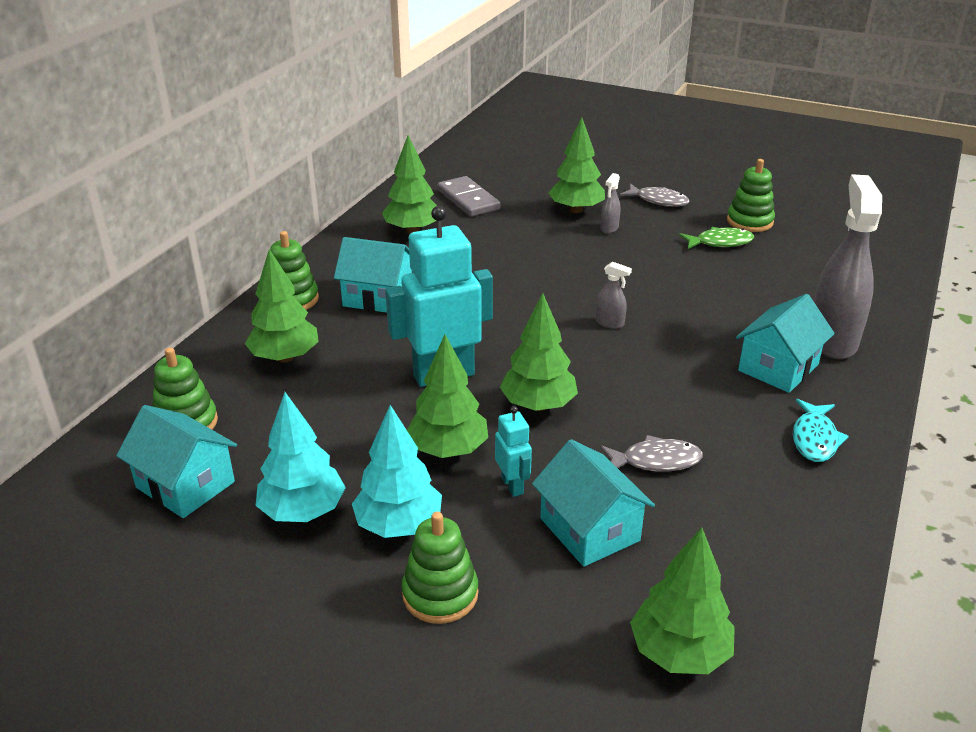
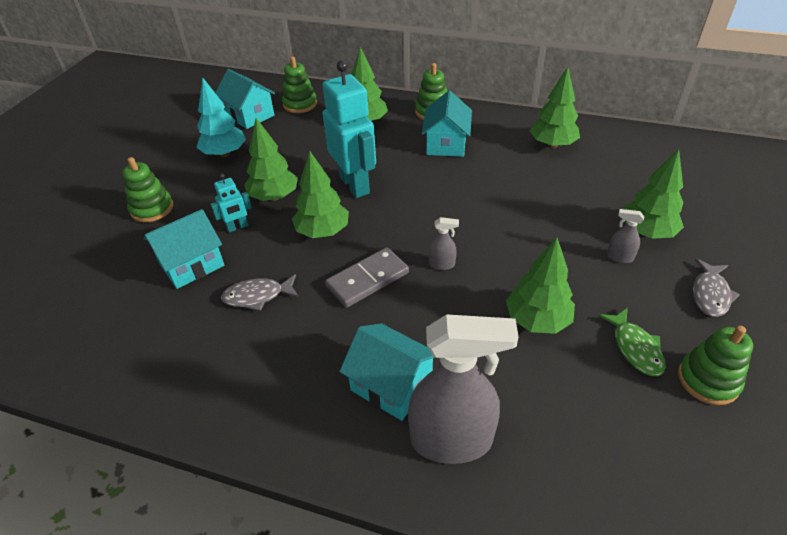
camera: 85 degrees right, 10 degrees up
turquoise house [116,405,237,518] -> turquoise house turned 75 degrees counterclockwise [215,69,275,129]
turquoise tree [352,405,442,538] -> none
grey domino [438,176,500,217] -> grey domino moved to [325,247,409,308]
grey spray bottle [596,262,632,329] -> grey spray bottle turned 105 degrees counterclockwise [429,217,459,270]
grey fish [600,435,703,472] -> grey fish turned 90 degrees clockwise [221,274,299,311]
green tree [630,527,735,674] -> green tree moved to [506,237,575,334]
turquoise fish [793,399,849,462] -> none

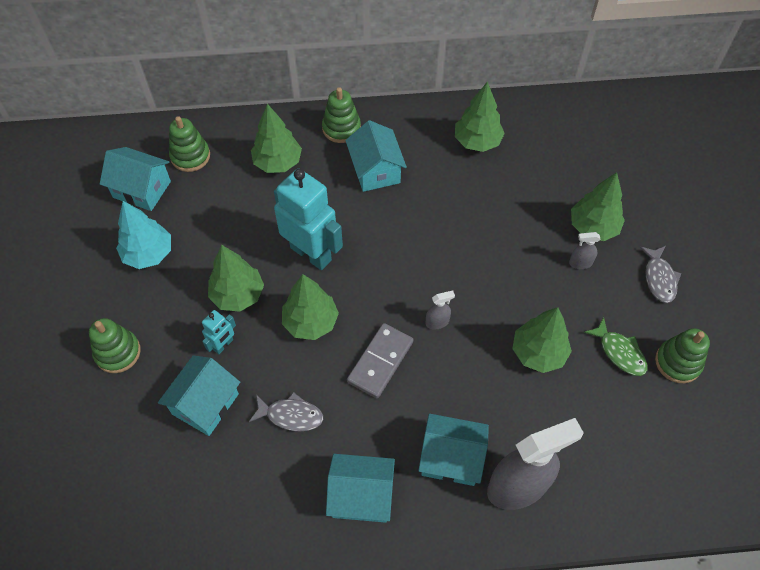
camera: 25 degrees left, 15 degrees up
grey fish [221,274,299,311] -> grey fish turned 135 degrees counterclockwise [249,392,323,432]
none -> turquoise house [326,454,395,523]

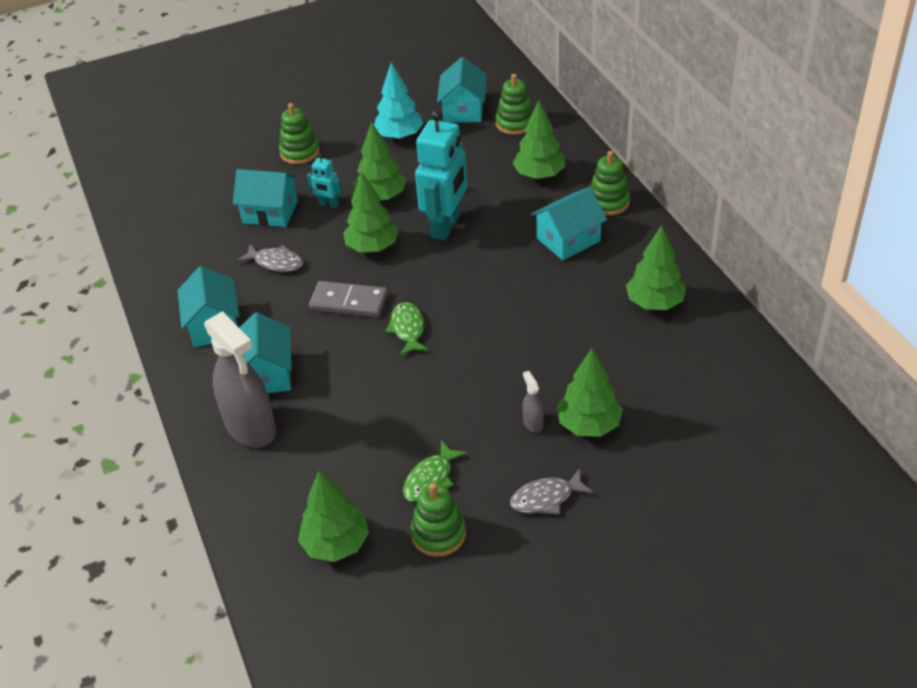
camera: 75 degrees right, 15 degrees down
grey fish [249,392,323,432] -> grey fish turned 60 degrees counterclockwise [237,244,303,272]
grey spray bottle [426,290,455,330] -> green fish [385,302,429,356]
green tree [512,307,572,373] -> green tree moved to [298,470,369,562]

